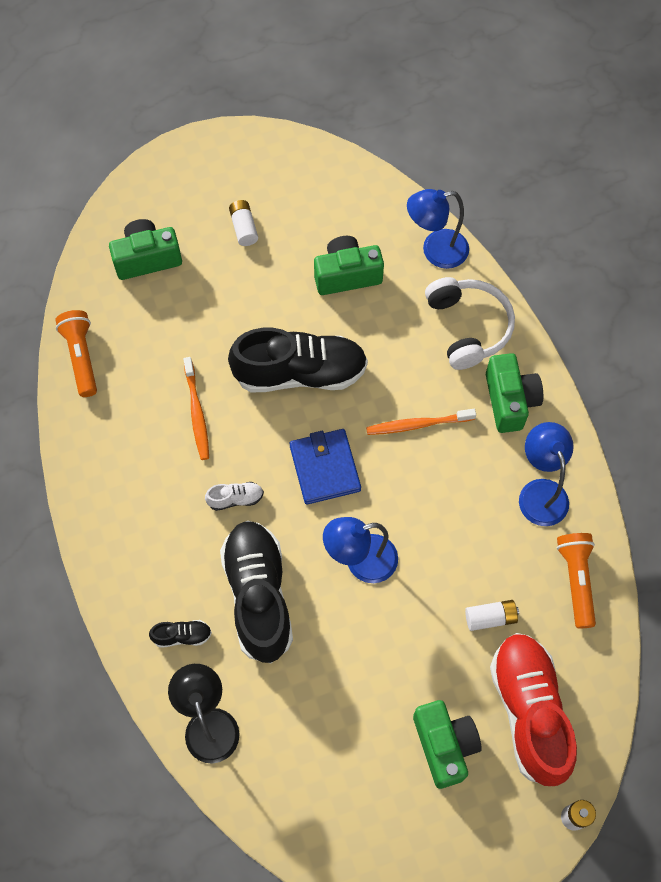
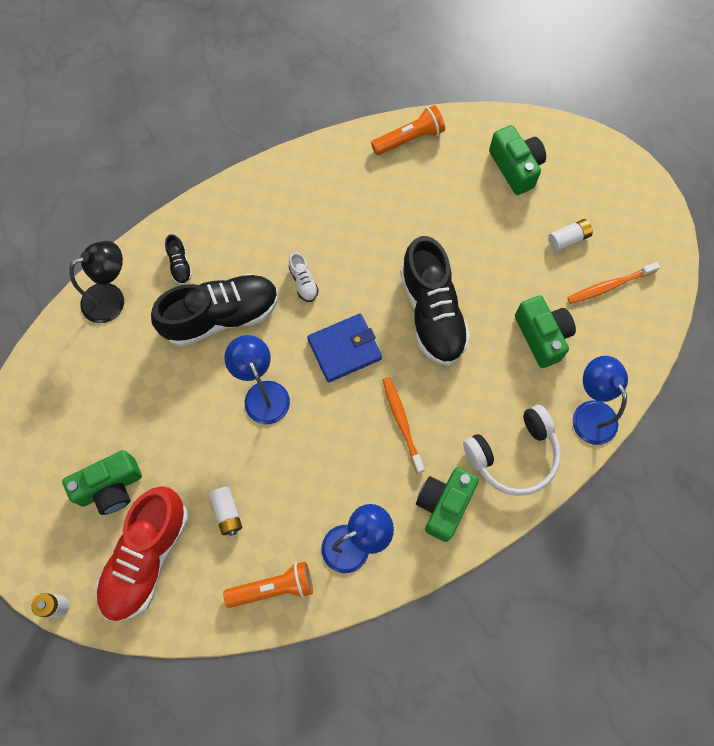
camera: 80 degrees right, 5 degrees up
orange toothbrush [183,357,209,460] -> orange toothbrush moved to [567,262,660,304]
green camera [486,353,543,433] -> green camera turned 135 degrees clockwise [416,467,479,542]
red shoe [490,633,577,786] -> red shoe turned 135 degrees clockwise [96,486,189,621]

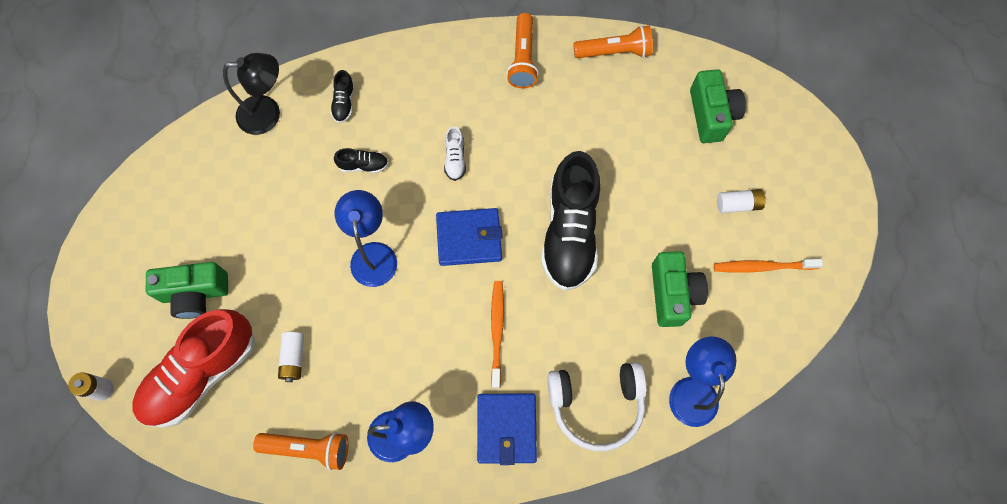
camera: 20 degrees right, 0 degrees up
black shoe [151,274,279,347] -> black shoe [334,148,389,173], size x0.41
green camera [416,467,479,542] -> blue wallet [477,393,537,465]
none -> orange flashlight [507,13,539,88]

